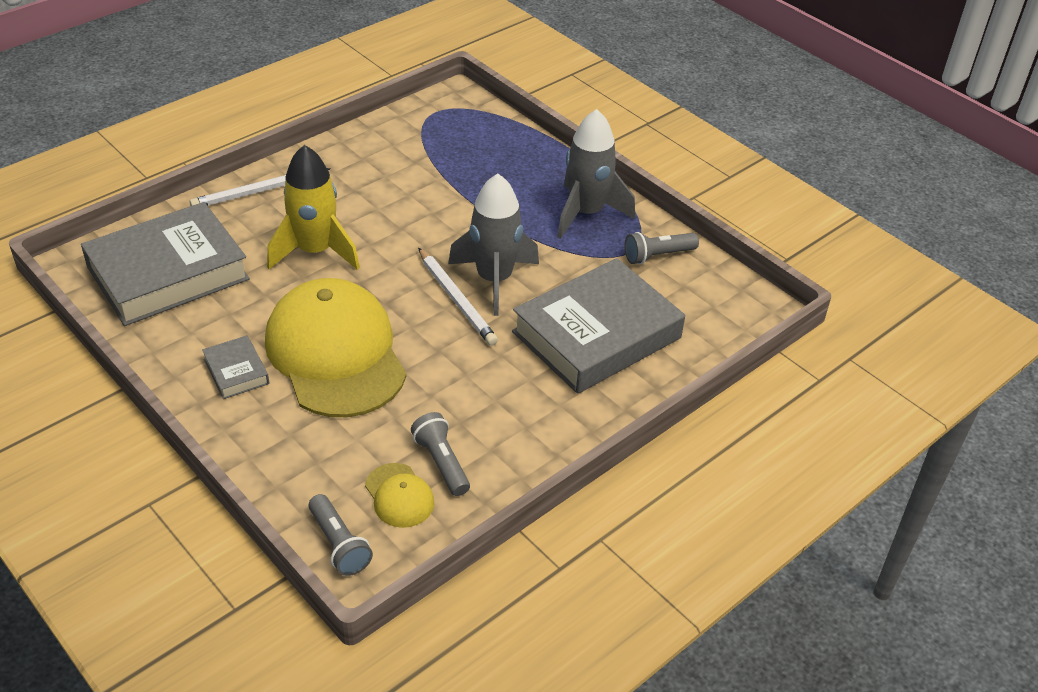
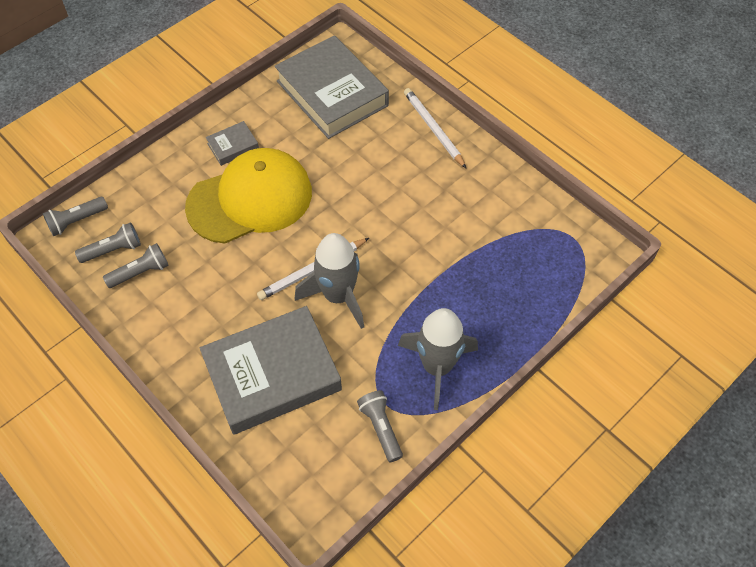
camera: 90 degrees right, 15 degrees up
yellow rocket [267,145,360,270] -> none
yellow cap [365,463,435,528] -> grey flashlight [75,222,141,263]
grey book [512,258,685,394] -> grey book turned 75 degrees counterclockwise [200,306,342,435]

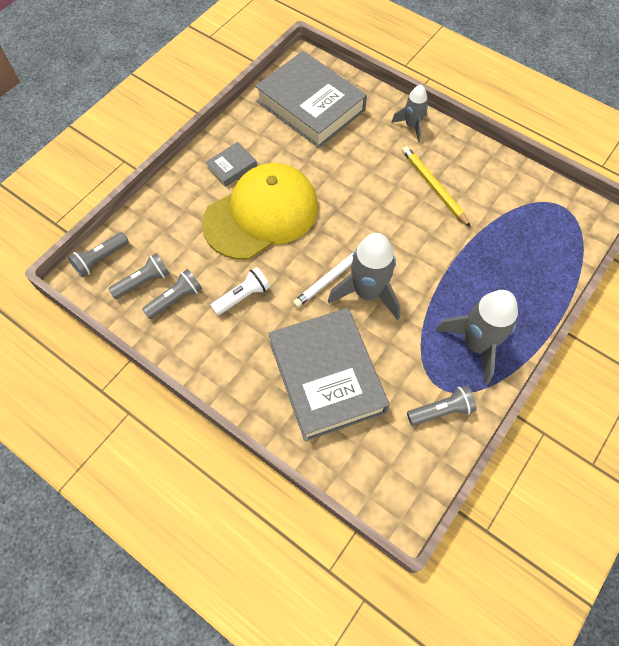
camera: 10 degrees left, 5 degrees up
grey book [200,306,342,435] -> grey book turned 75 degrees counterclockwise [269,308,390,441]
grey flashlight [357,390,403,462] -> grey flashlight turned 105 degrees clockwise [407,386,477,426]
white pencil [404,88,467,169] -> grey rocket [391,85,428,142]
none -> white flashlight [210,267,270,315]
none -> yellow pencil [402,146,471,227]

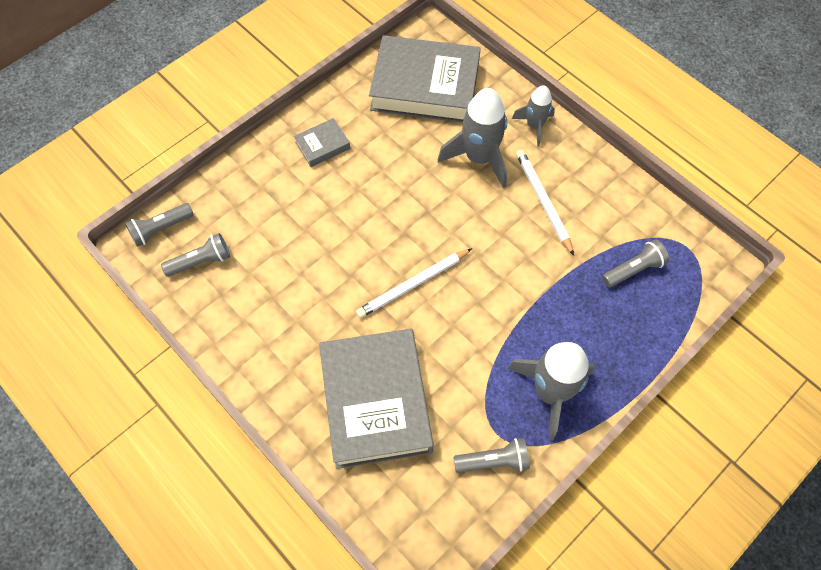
camera: 10 degrees right, 0 degrees up
grey flashlight [142,269,202,319] -> grey flashlight moved to [602,240,669,288]
yellow cap [202,163,318,260] -> none
white flashlight [210,267,270,315] -> none
grey book [255,51,367,148] -> grey book turned 45 degrees counterclockwise [369,35,481,123]
grey rocket [328,233,401,320] -> grey rocket moved to [438,88,507,189]
yellow pencil [402,146,471,227] -> white pencil [516,150,574,256]

